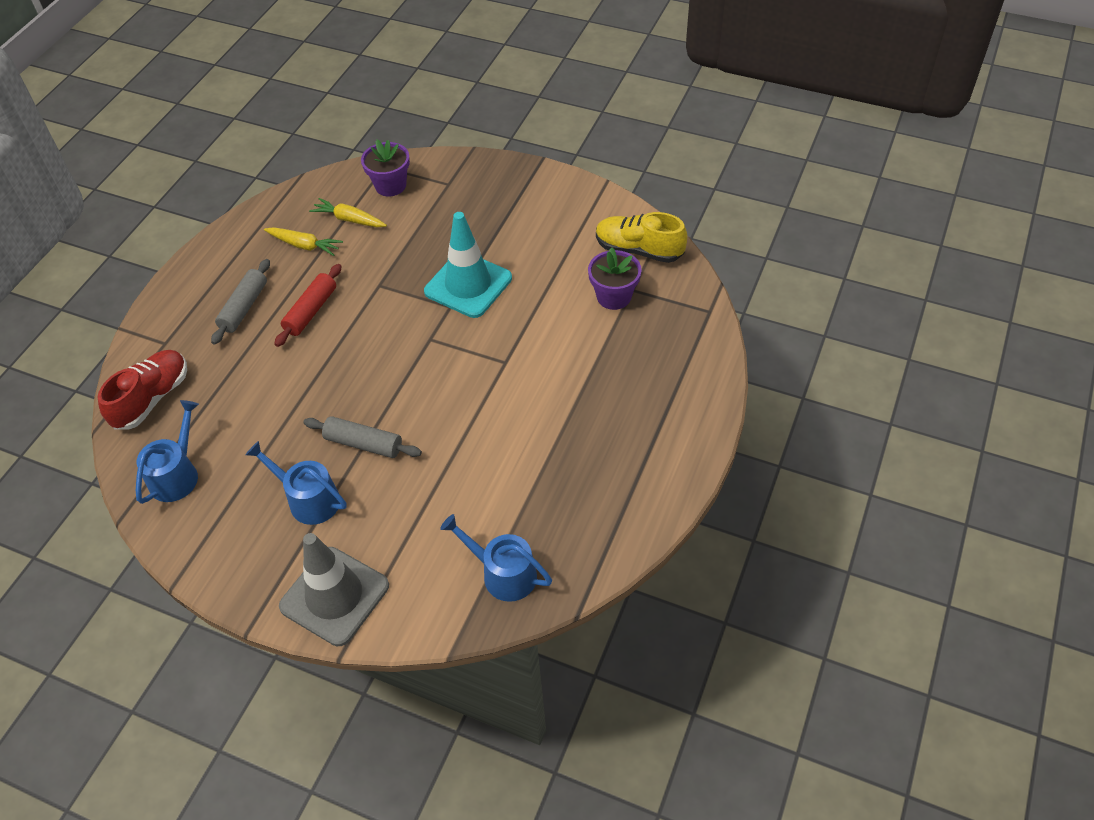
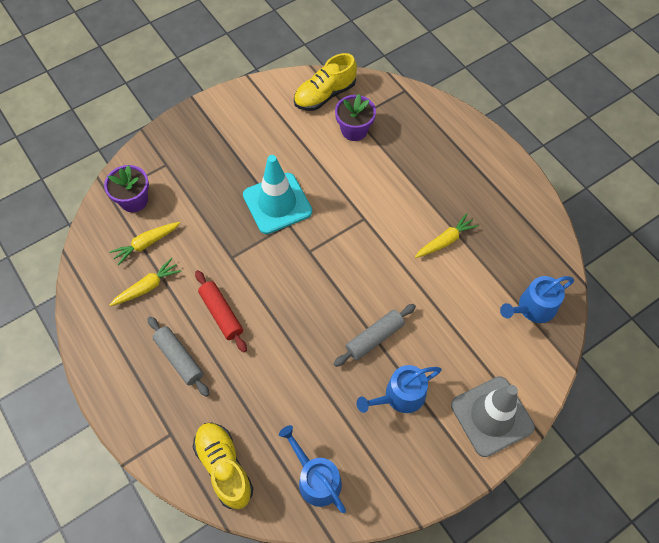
camera: 60 degrees left, 10 degrees up
red shoe [98,350,187,429] -> yellow shoe [193,423,254,509]
none -> yellow carrot [415,213,479,258]

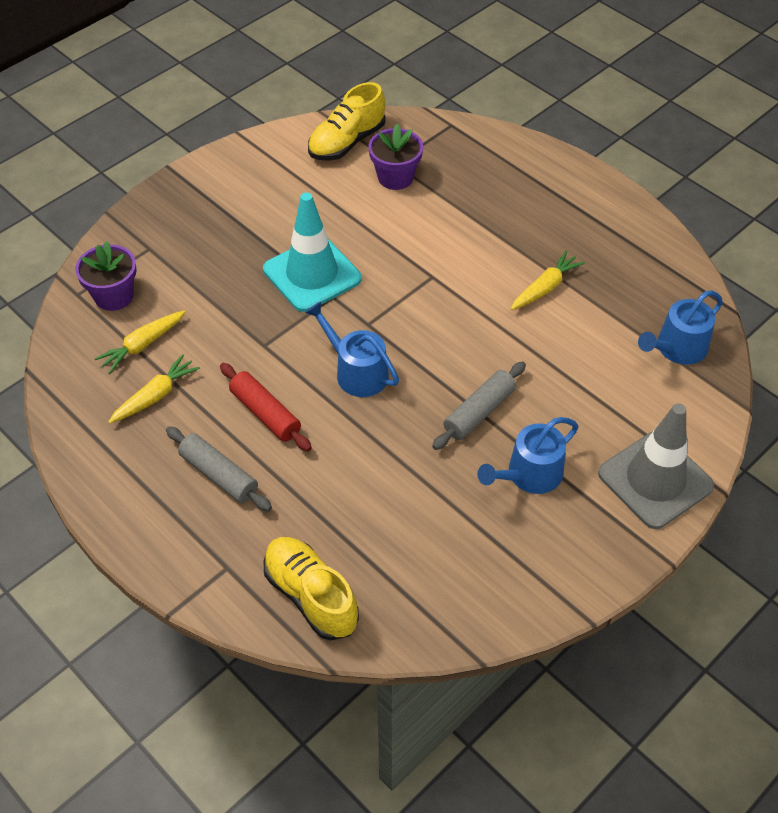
camera: 10 degrees left, 10 degrees down
blue watering can [279,425,346,513] -> blue watering can moved to [305,301,399,397]

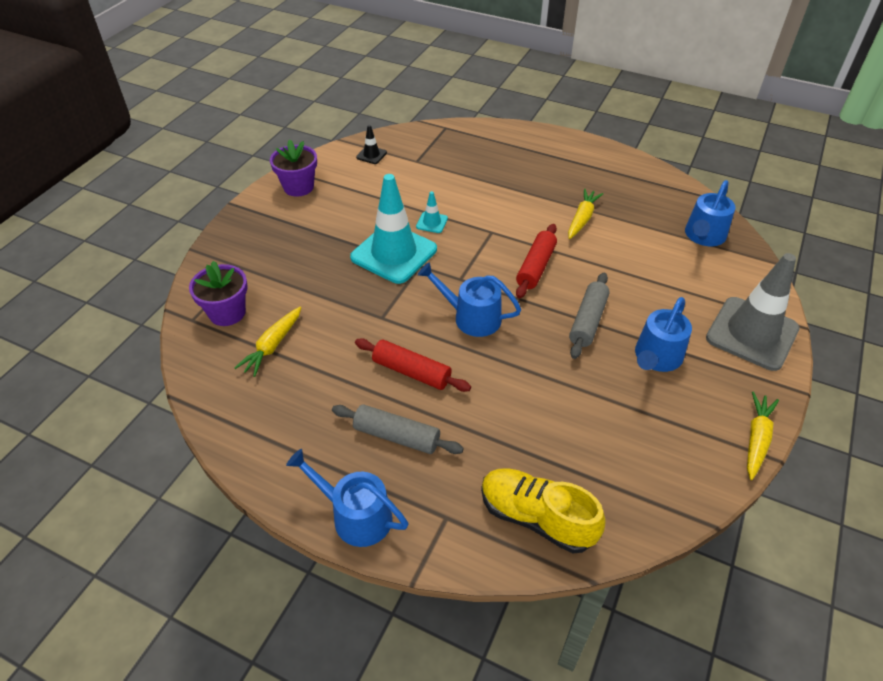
camera: 20 degrees left, 5 degrees down
yellow carrot [108,354,200,424] -> yellow carrot moved to [747,392,779,480]
yellow shoe [308,82,385,161] -> black traffic cone [356,125,387,164]
purple flower pot [368,123,423,190] -> purple flower pot moved to [270,139,317,197]
none -> blue watering can [286,449,408,547]
none -> turquoise traffic cone [416,191,448,233]
none -> red rolling pin [516,224,557,299]

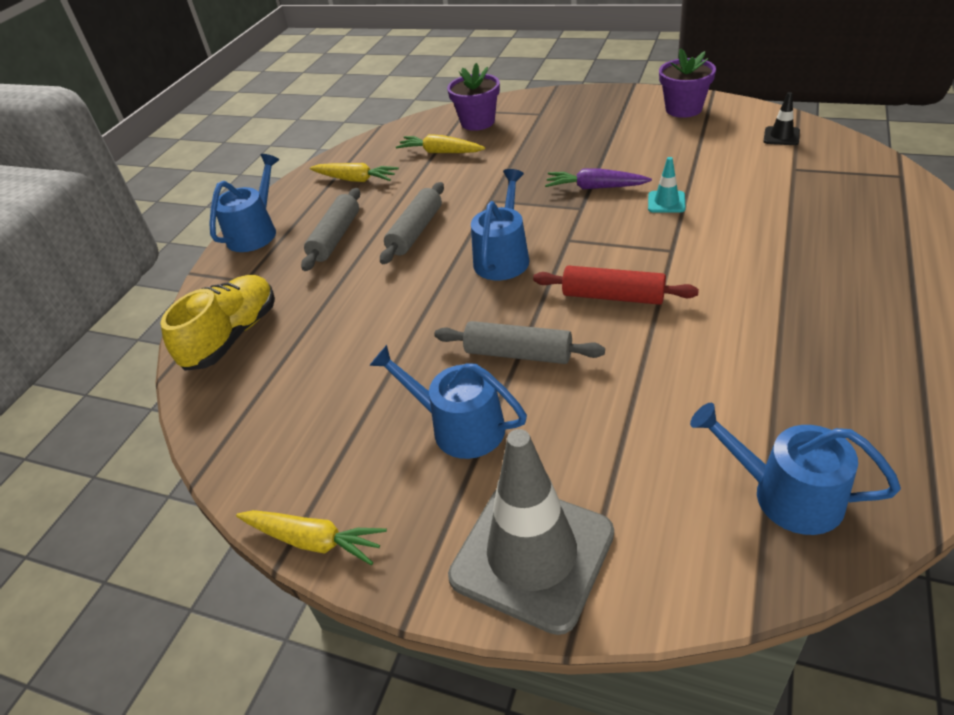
camera: 90 degrees right, 5 degrees down
turquoise traffic cone [350,174,437,284] -> purple carrot [545,168,652,189]
red rolling pin [355,338,471,392] -> grey rolling pin [380,182,444,264]
yellow carrot [568,189,603,239] -> yellow carrot moved to [310,163,399,182]

